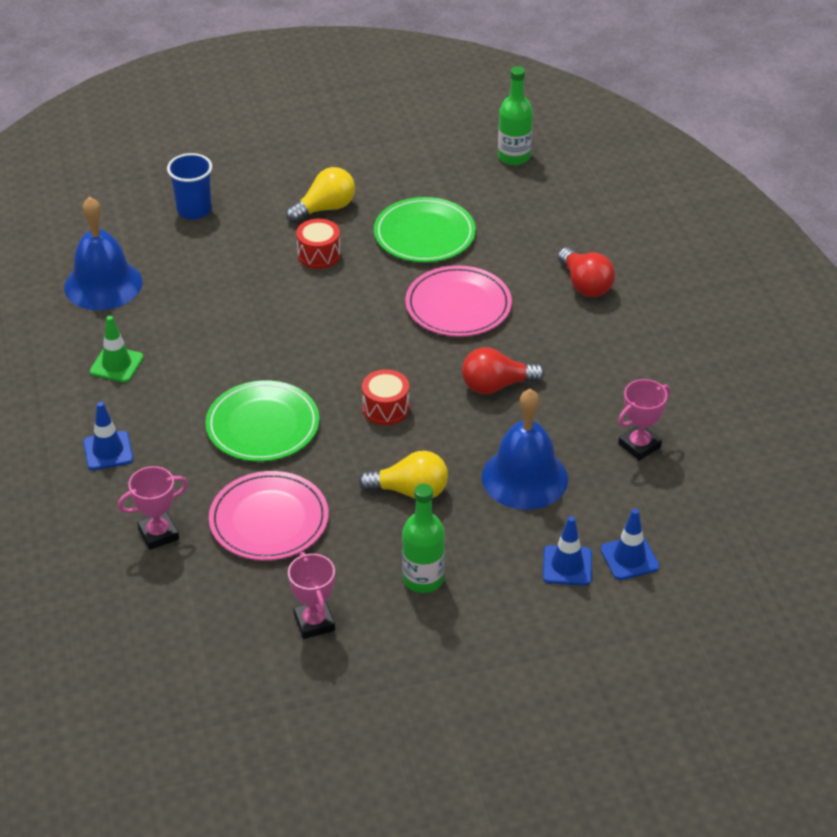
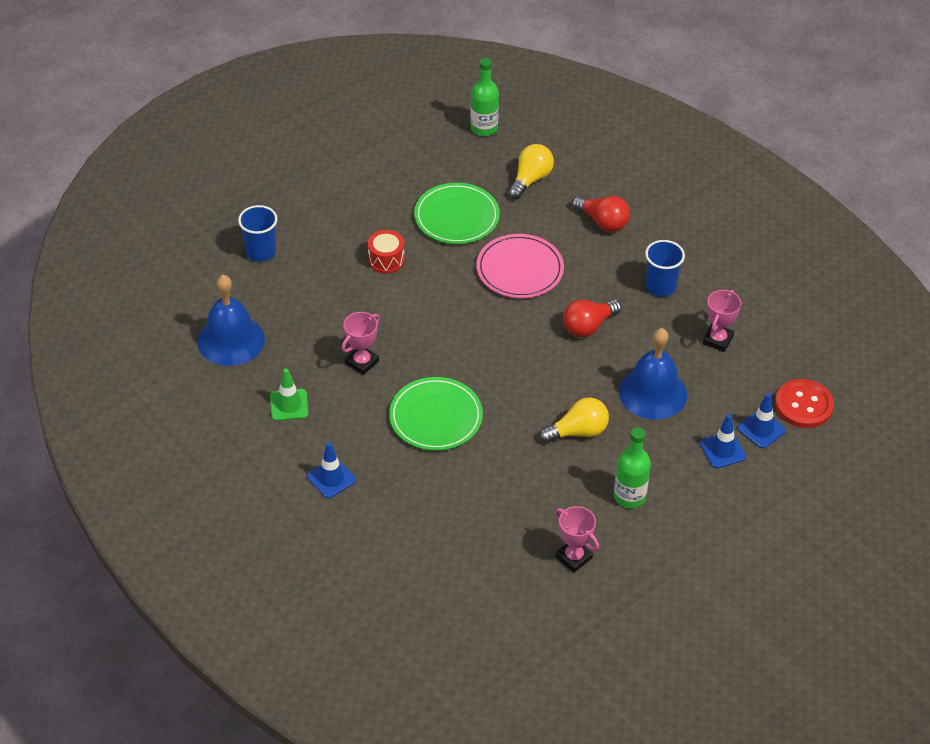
camera: 25 degrees left, 5 degrees up
pink trophy [118,466,188,550] -> pink trophy moved to [342,312,380,375]
pink plate [209,471,328,561] -> none
yellow light bulb [286,167,355,223] -> yellow light bulb moved to [508,144,554,199]
red drum [362,369,409,425] -> none
none -> blue cup [645,240,685,297]
none -> red button [775,379,834,428]

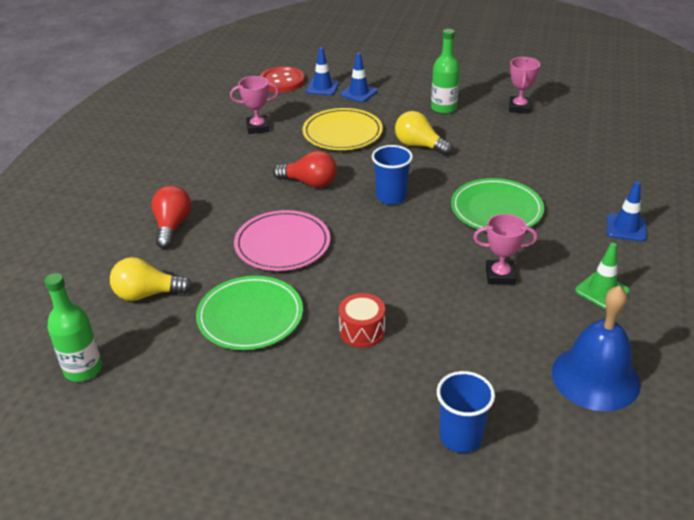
camera: 125 degrees left, 10 degrees down
blue bell [619,328,687,420] -> yellow plate [302,108,383,150]
blue cup [645,240,685,297] -> blue cup moved to [372,145,413,205]

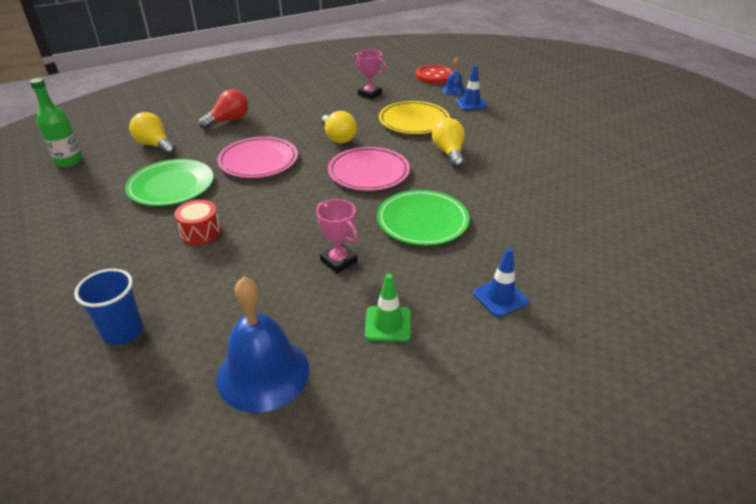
camera: 45 degrees right, 0 degrees up
red light bulb [273,151,337,188] -> yellow light bulb [321,111,357,143]
blue traffic cone [306,47,339,95] -> blue bell [442,57,466,95]
blue cup [372,145,413,205] -> pink plate [328,147,410,191]
green bottle [431,29,460,114] -> none
pink trophy [509,57,540,114] -> none

